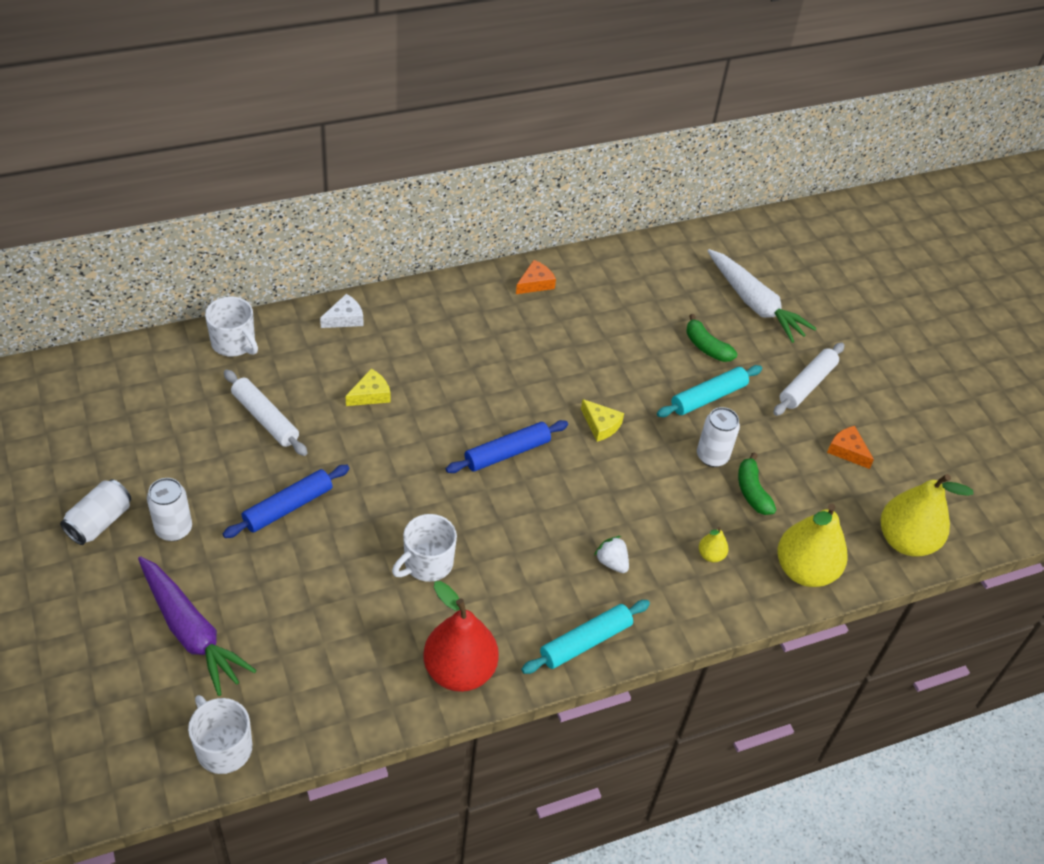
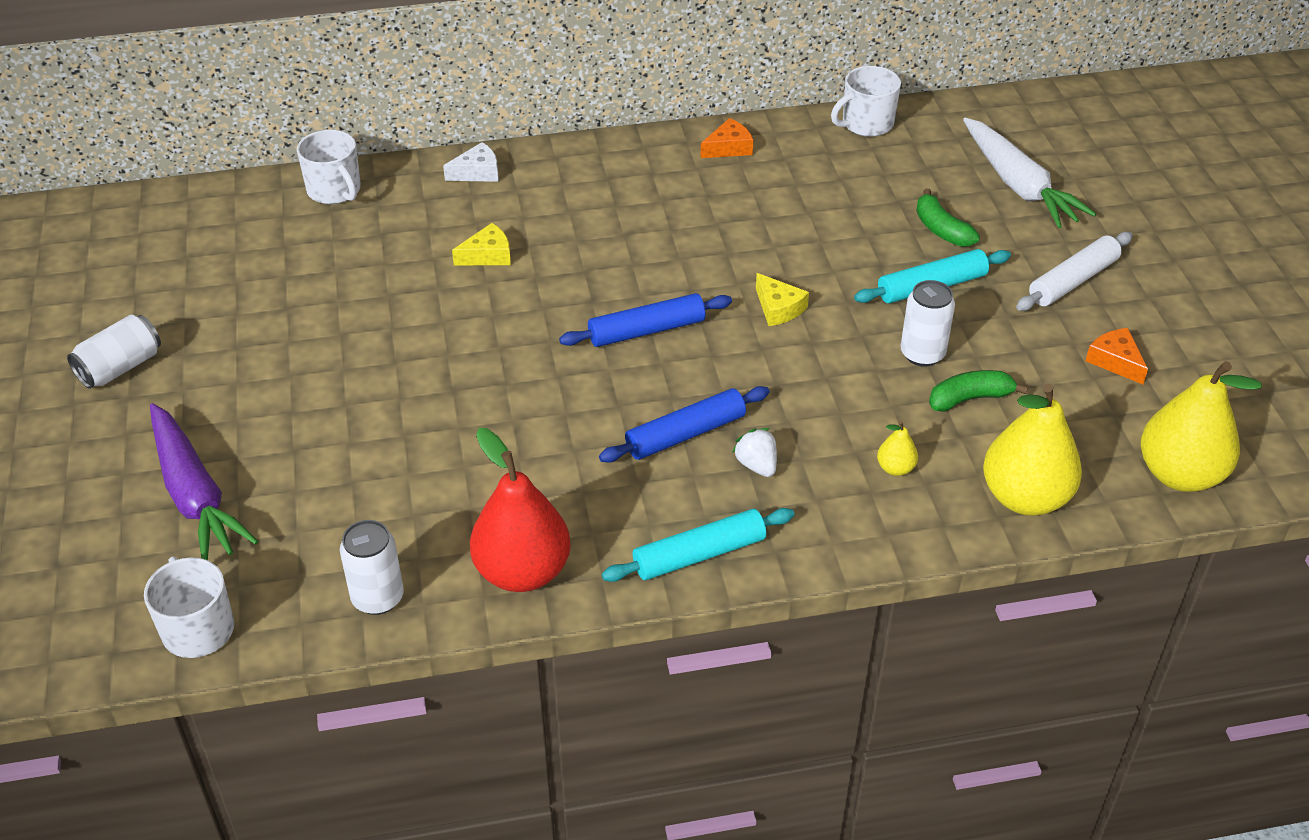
camera: 15 degrees right, 5 degrees down
white can [147,478,192,541] -> white can moved to [340,520,404,615]
blue rolling pin [223,465,350,538] -> blue rolling pin moved to [599,386,770,463]
white rolling pin [224,369,308,456] -> none
white mug [392,514,457,582] -> white mug moved to [831,66,901,137]
green banana [738,453,776,515] -> green banana turned 75 degrees clockwise [929,370,1028,412]

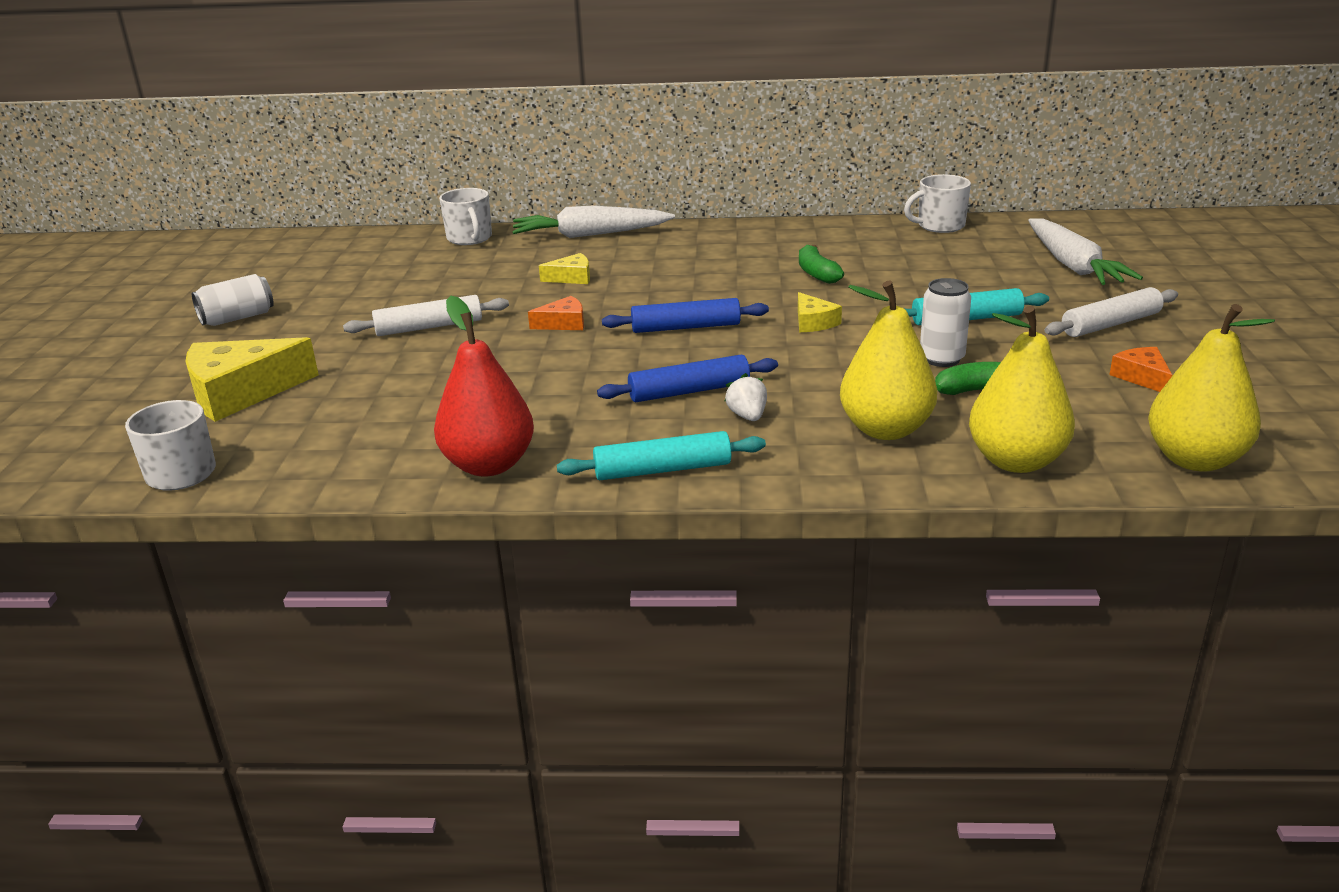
camera: 15 degrees right, 15 degrees down
purple carrot [150,403,258,560] -> yellow cheese [186,337,319,422]
white can [340,520,404,615] -> none
white cheese [443,142,498,182] -> white carrot [512,206,675,238]
orange cheese [700,118,753,158] -> orange cheese moved to [528,296,584,330]
yellow pear [877,421,918,476] -> yellow pear [840,280,937,440], size x2.30
green banana [916,189,980,247] -> green banana moved to [799,245,844,284]
none -> white rolling pin [343,295,509,336]

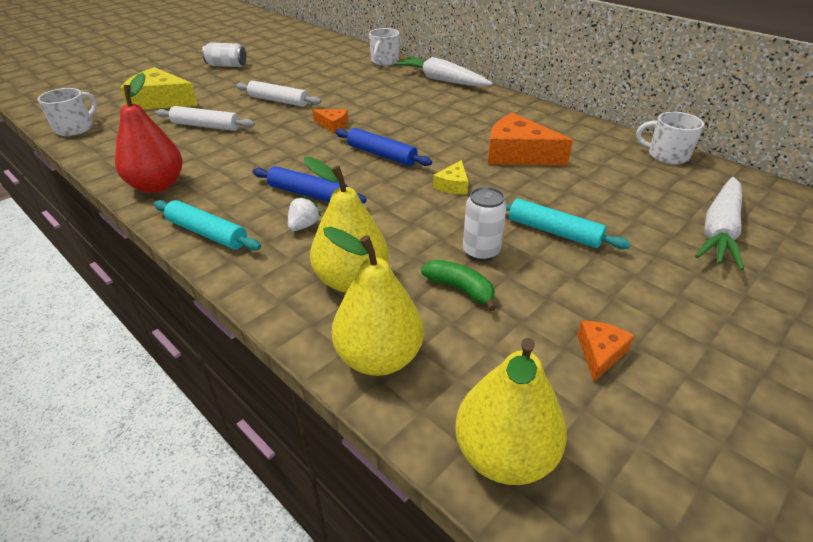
camera: 40 degrees right, 10 degrees up
yellow cheese [539,253,590,284] -> none
green banana [799,245,844,284] -> orange cheese [488,113,573,165]
white rolling pin [1045,287,1178,337] -> white rolling pin moved to [156,106,255,131]

